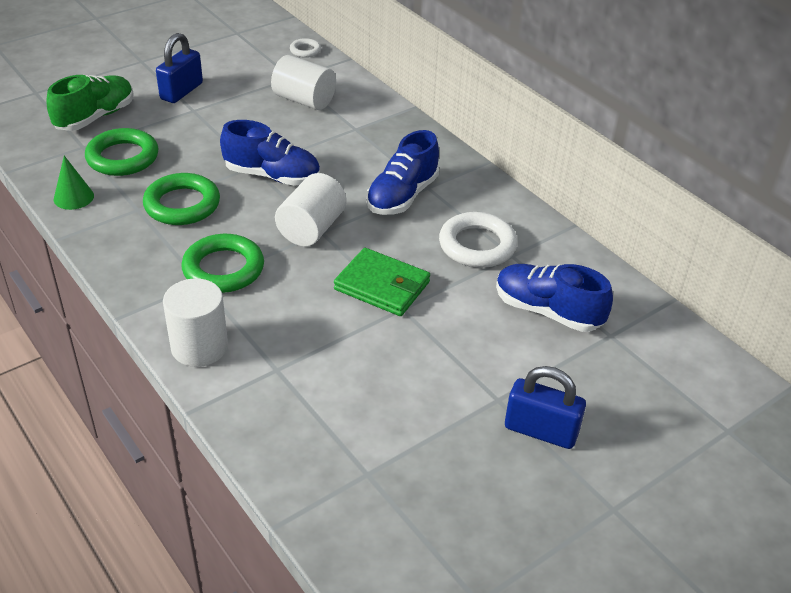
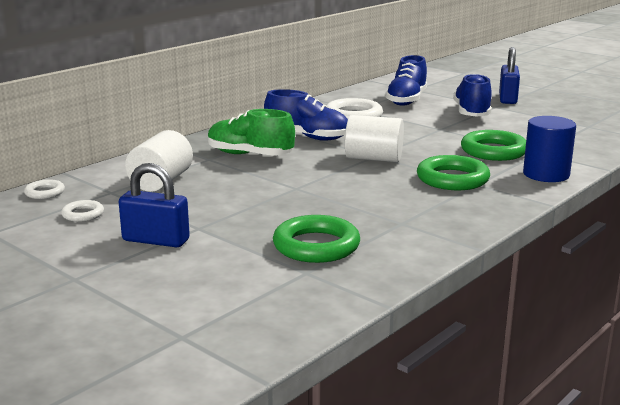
camera: 100 degrees left, 20 degrees down
green shoe [47,75,134,131] -> green shoe moved to [208,109,295,156]
green cone [54,156,94,210] -> none
green ring [143,173,220,225] -> green ring moved to [461,130,526,161]
white cylinder [163,278,228,367] -> blue cylinder [523,116,576,182]
blue shoe [220,120,320,186] -> blue shoe moved to [453,74,492,117]
green wallet [334,248,430,316] -> none
none -> white ring [61,200,104,222]

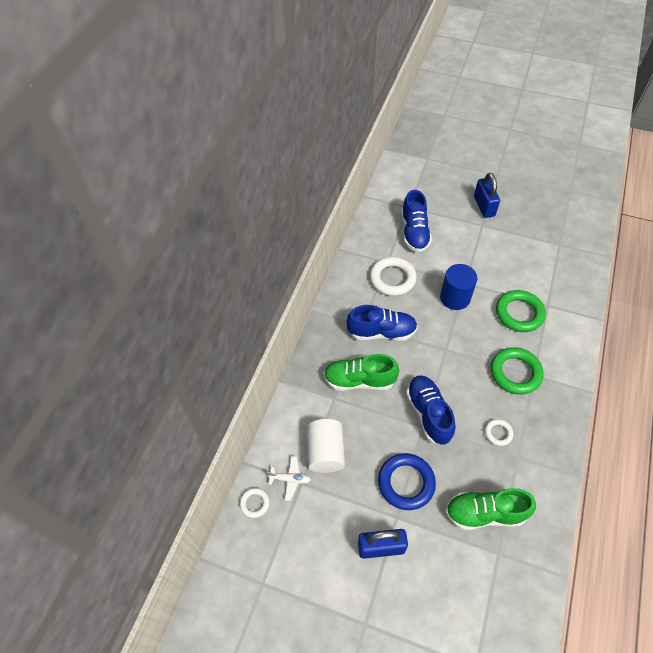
camera: 20 degrees left, 35 degrees up
white ring [61,200,104,222] -> white ring moved to [485,419,513,446]
green ring [273,215,360,263] -> green shoe [445,488,536,530]
white cylinder [345,115,404,162] -> none
blue shoe [453,74,492,117] -> blue shoe moved to [406,375,456,445]
blue cylinder [523,116,576,182] -> blue cylinder moved to [440,264,477,310]
none -> white plane [267,456,311,501]
none -> blue ring [378,453,436,510]

